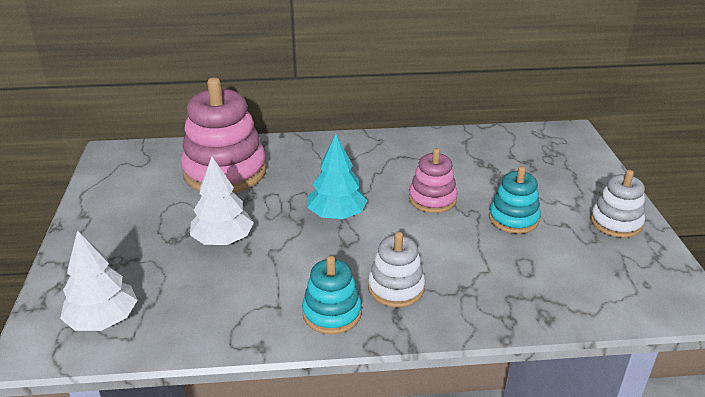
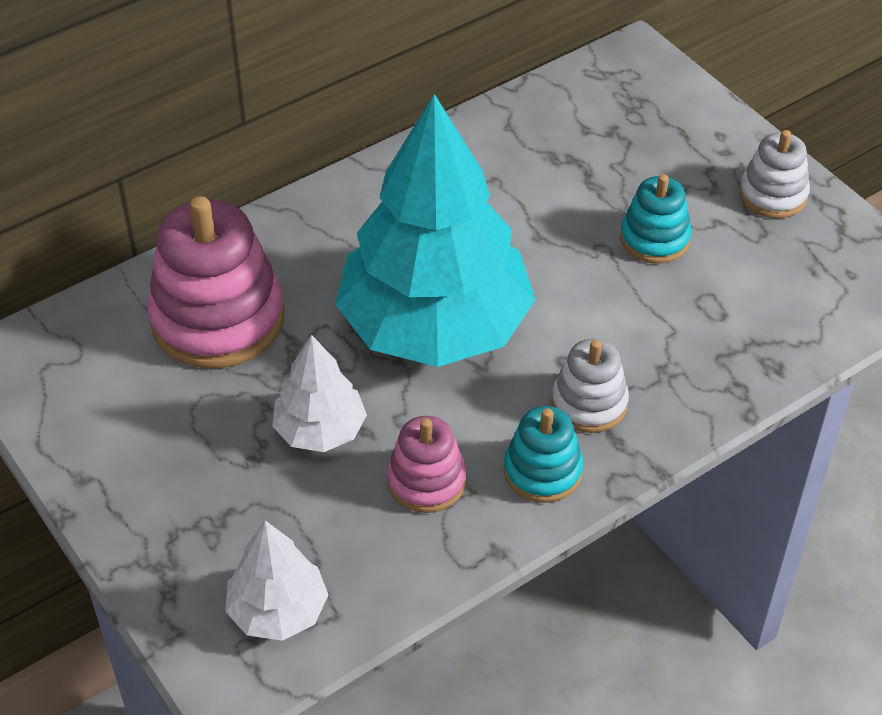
camera: 30 degrees left, 15 degrees up
turquoise tree [308,134,368,219] -> turquoise tree [335,94,536,367], size x2.18
pink stacking toy [409,148,457,213] -> pink stacking toy moved to [387,416,467,513]

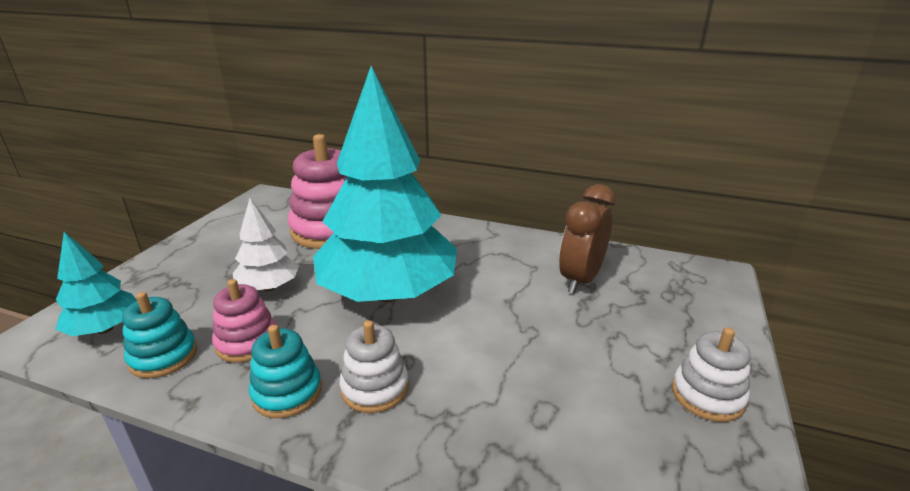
camera: 55 degrees right, 20 degrees down
white tree [225,521,328,641] -> turquoise tree [56,232,137,336]
turquoise stacking toy [620,174,692,264] -> turquoise stacking toy moved to [122,292,197,378]
none -> brown clock [559,184,615,293]

